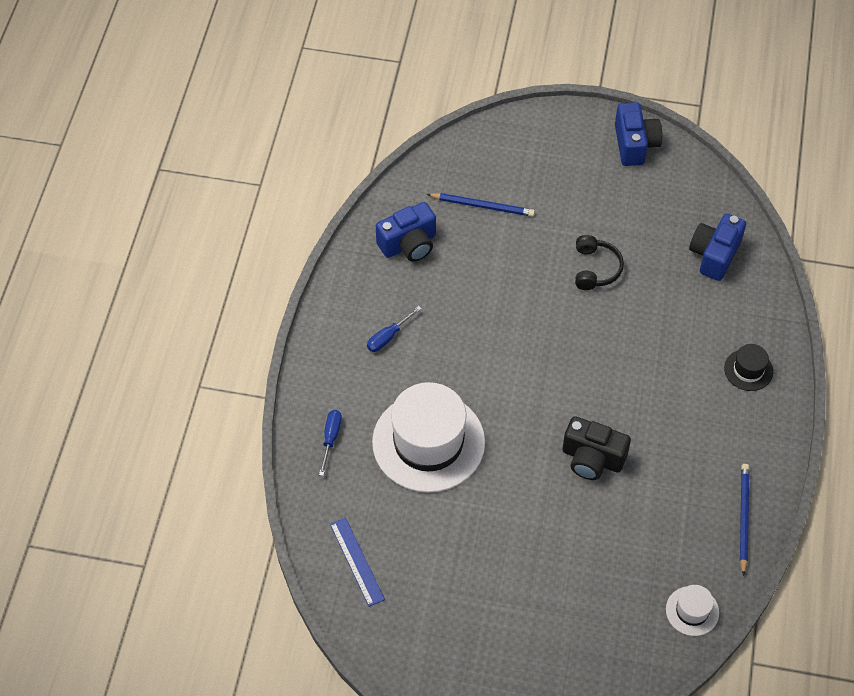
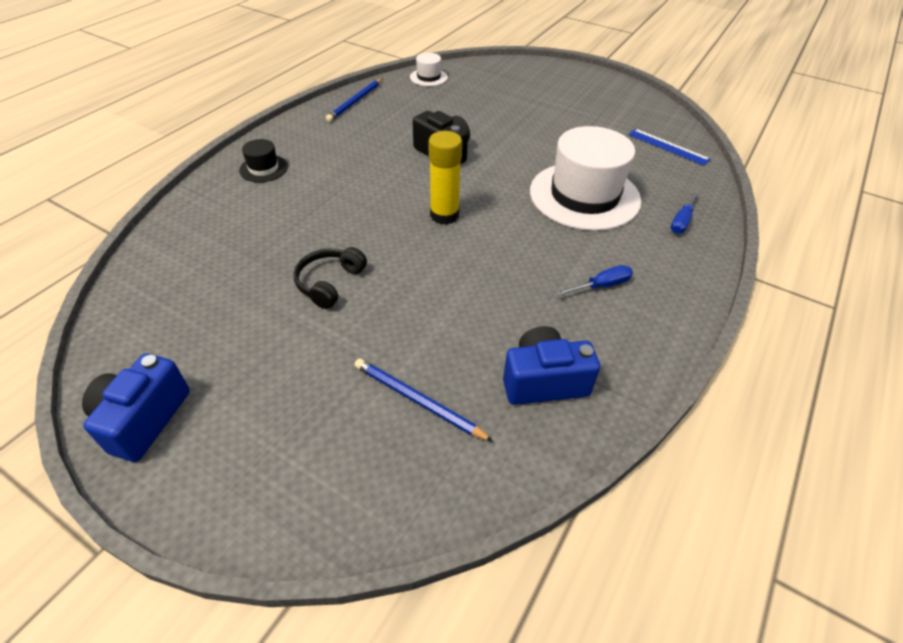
camera: 160 degrees left, 10 degrees down
blue ruler [330,518,385,607] -> blue ruler turned 45 degrees counterclockwise [628,129,711,166]
blue camera [689,214,746,281] -> none
none -> yellow glue stick [428,131,462,225]

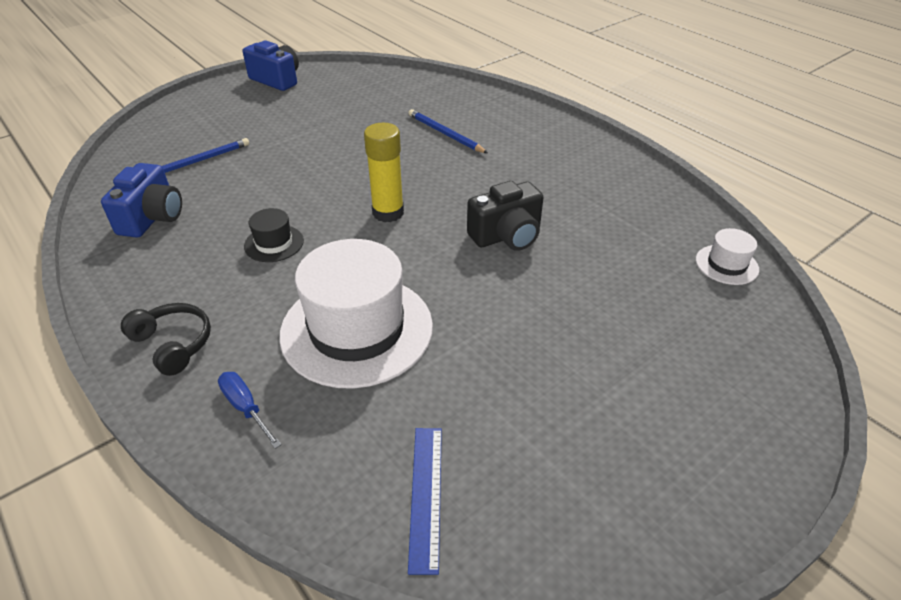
camera: 110 degrees right, 5 degrees down
black hat [239,139,288,182] -> black hat moved to [244,208,304,262]
black headphones [294,247,367,309] -> black headphones moved to [121,303,211,376]
blue pencil [326,78,383,122] -> blue pencil moved to [408,109,488,153]
blue screwdriver [556,265,633,296] -> none
blue ruler [628,129,711,166] -> blue ruler turned 60 degrees counterclockwise [408,428,442,575]

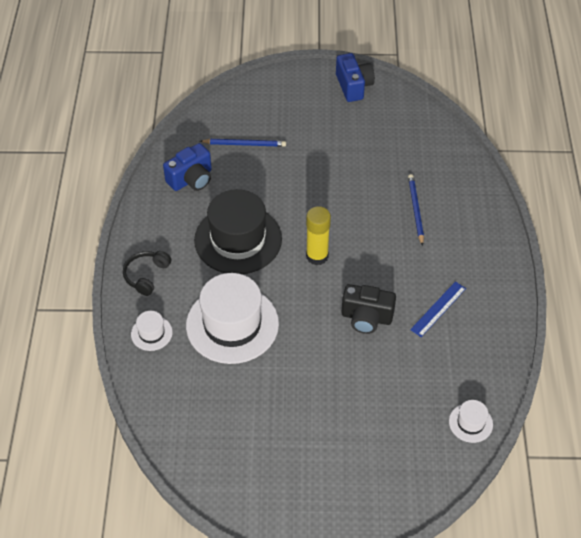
camera: 40 degrees right, 10 degrees up
black headphones [121,303,211,376] -> black headphones turned 150 degrees counterclockwise [123,251,171,296]
blue screwdriver [218,372,282,449] -> white hat [131,311,173,351]
black hat [244,208,304,262] -> black hat [194,189,282,274], size x2.25
blue ruler [408,428,442,575] -> blue ruler moved to [410,281,466,337]

